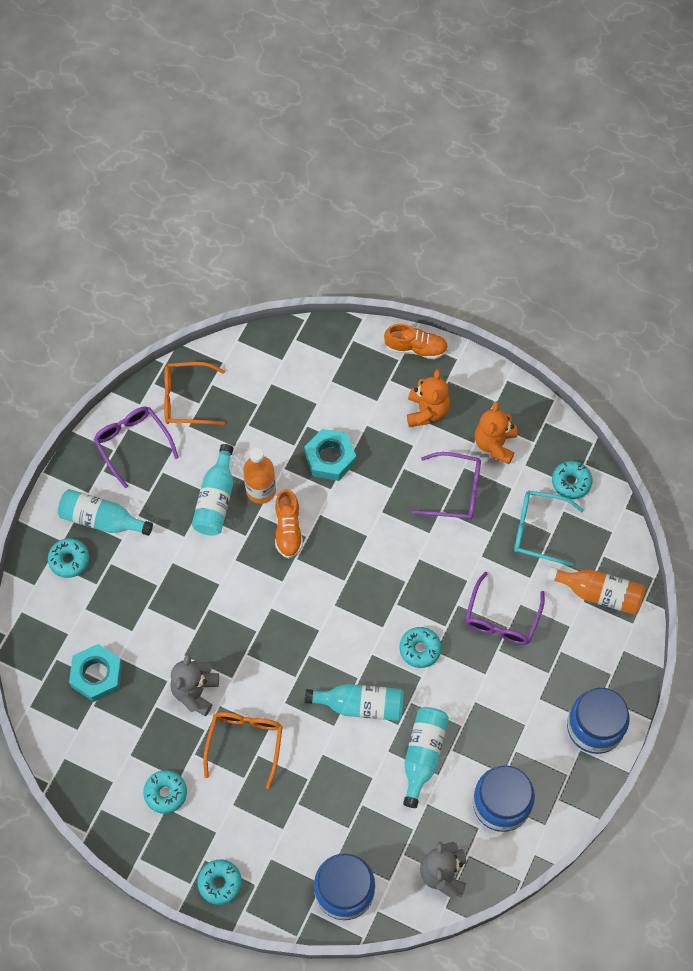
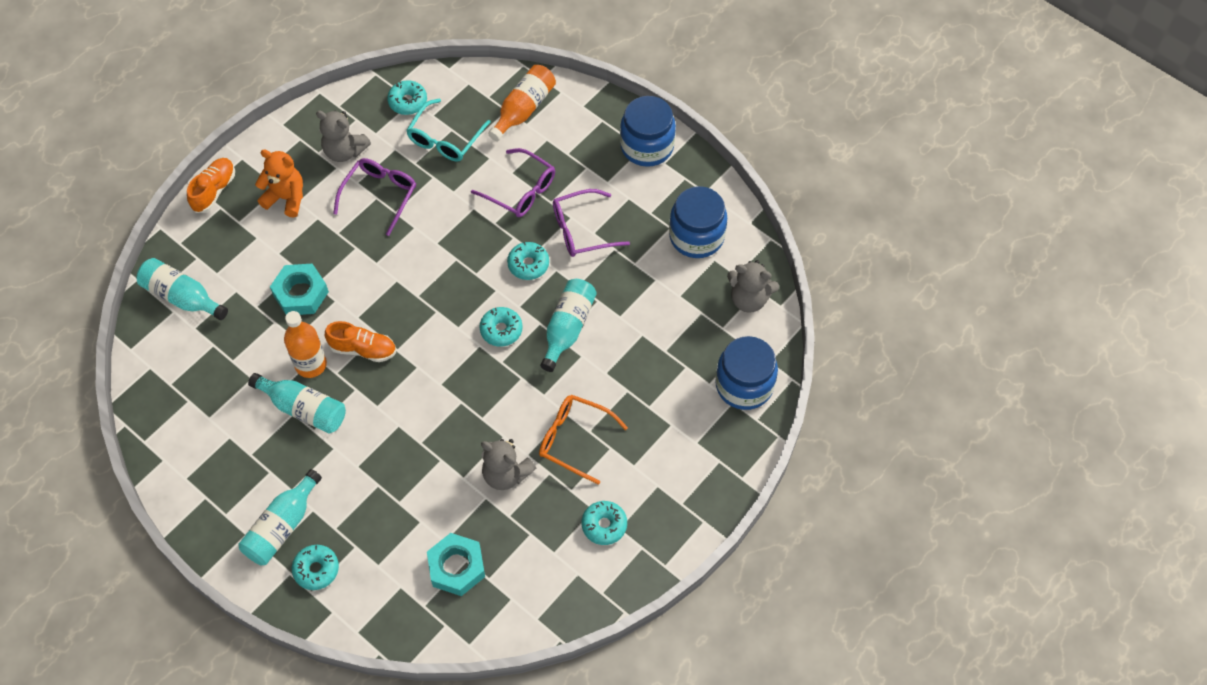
camera: 75 degrees left, 5 degrees down
purple glasses [93,407,179,488] -> purple glasses moved to [553,189,630,257]
orange glasses [164,362,225,425] -> none
turquoise donut [198,860,242,905] -> turquoise donut moved to [479,307,523,347]
turquoise bottle [403,707,449,808] -> turquoise bottle moved to [137,258,228,320]
orange teddy bear [475,401,517,464] -> grey teddy bear [316,110,371,162]

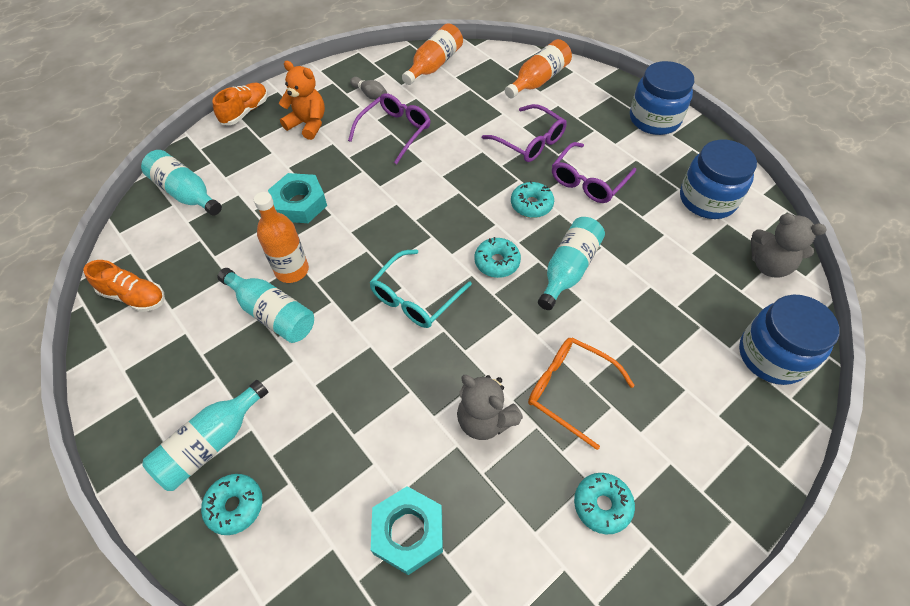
camera: 10 degrees right, 5 degrees down
grey teddy bear [316,110,371,162] -> grey bowling pin [350,77,387,100]
orange shoe [325,321,396,362] -> orange shoe moved to [84,260,165,312]
turquoise donut [387,80,427,115] -> orange bottle [402,23,463,85]
turquoise glasses [406,99,491,162] -> turquoise glasses moved to [369,249,472,328]
purple glasses [553,189,630,257] -> purple glasses turned 45 degrees counterclockwise [552,142,636,203]

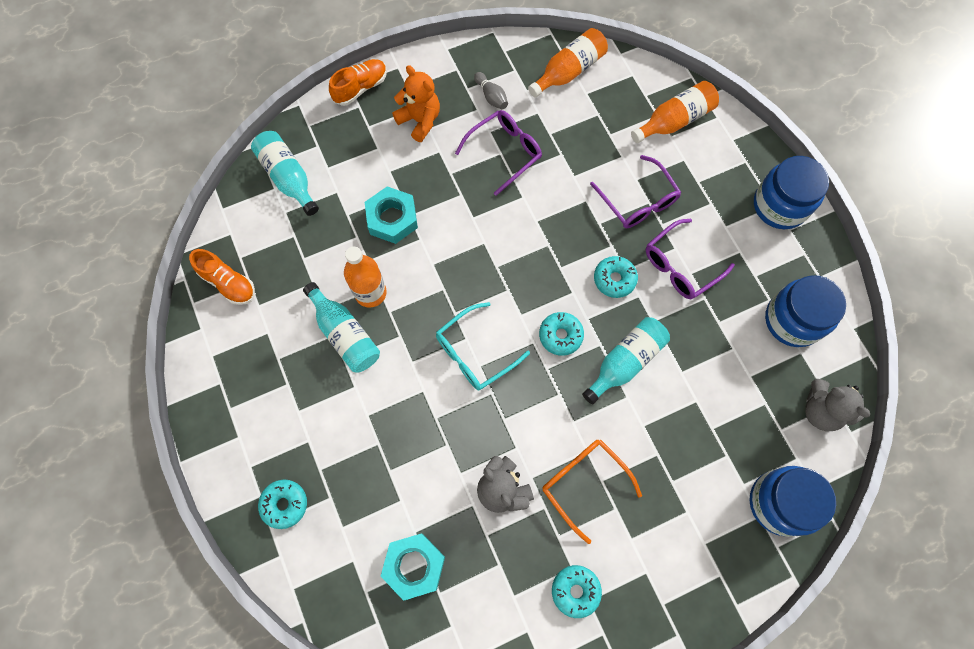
camera: 15 degrees right, 15 degrees up
turquoise bottle [142,380,268,491] -> none

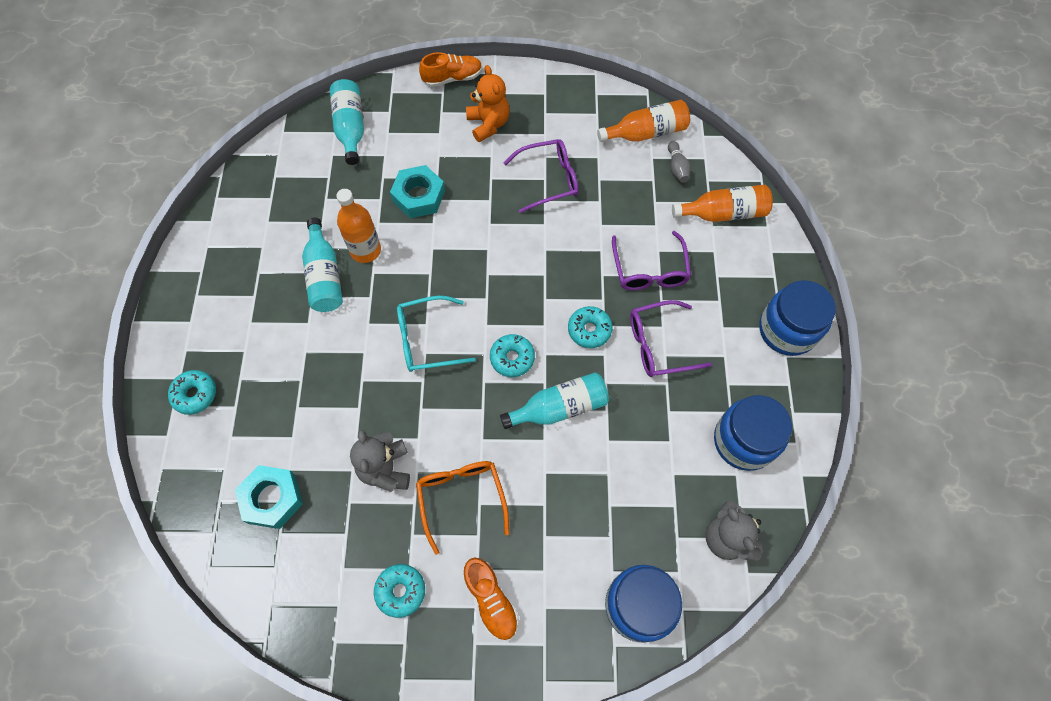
camera: 25 degrees right, 5 degrees down
orange shoe [189,249,255,305] -> orange shoe moved to [463,558,519,641]
grey bowling pin [474,72,508,110] -> grey bowling pin moved to [668,141,691,183]

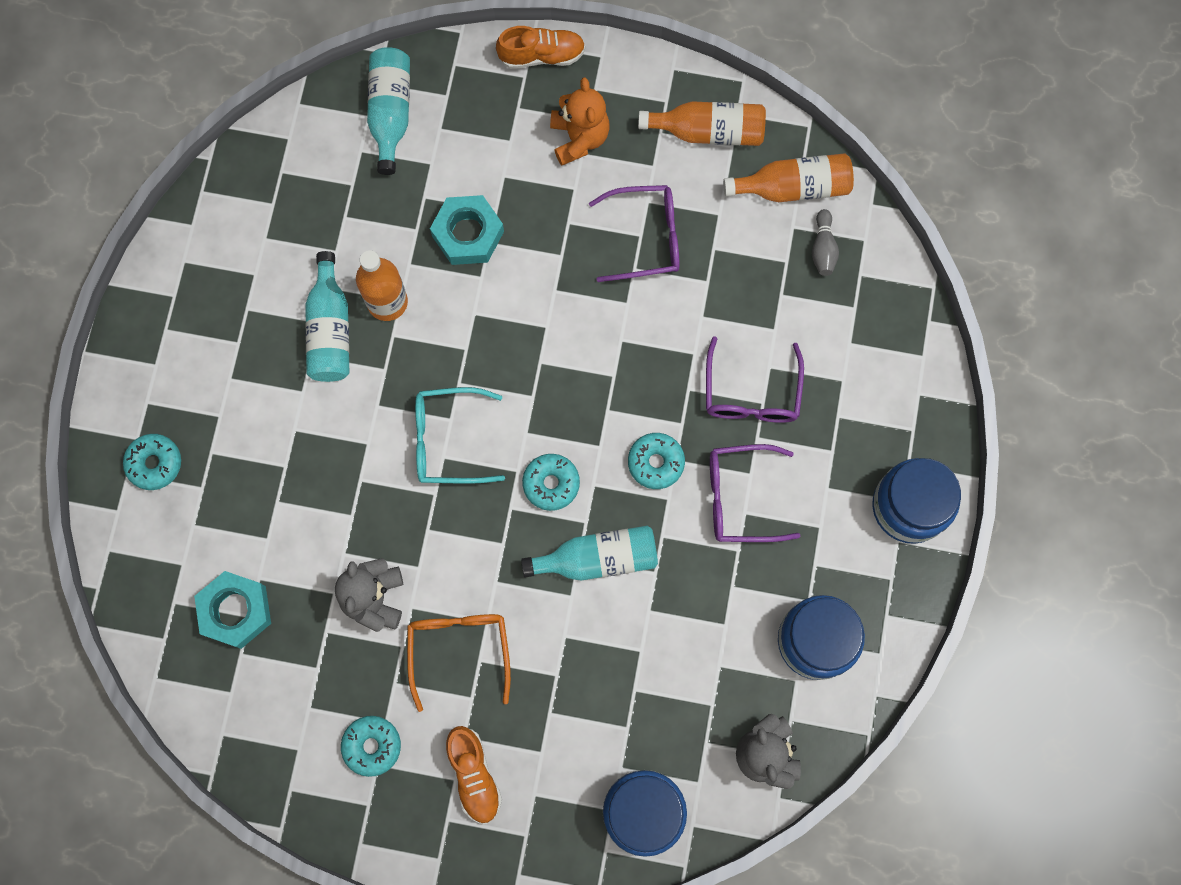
camera: 10 degrees right, 10 degrees up
orange bottle [672,185,773,222] -> orange bottle moved to [638,101,766,146]

